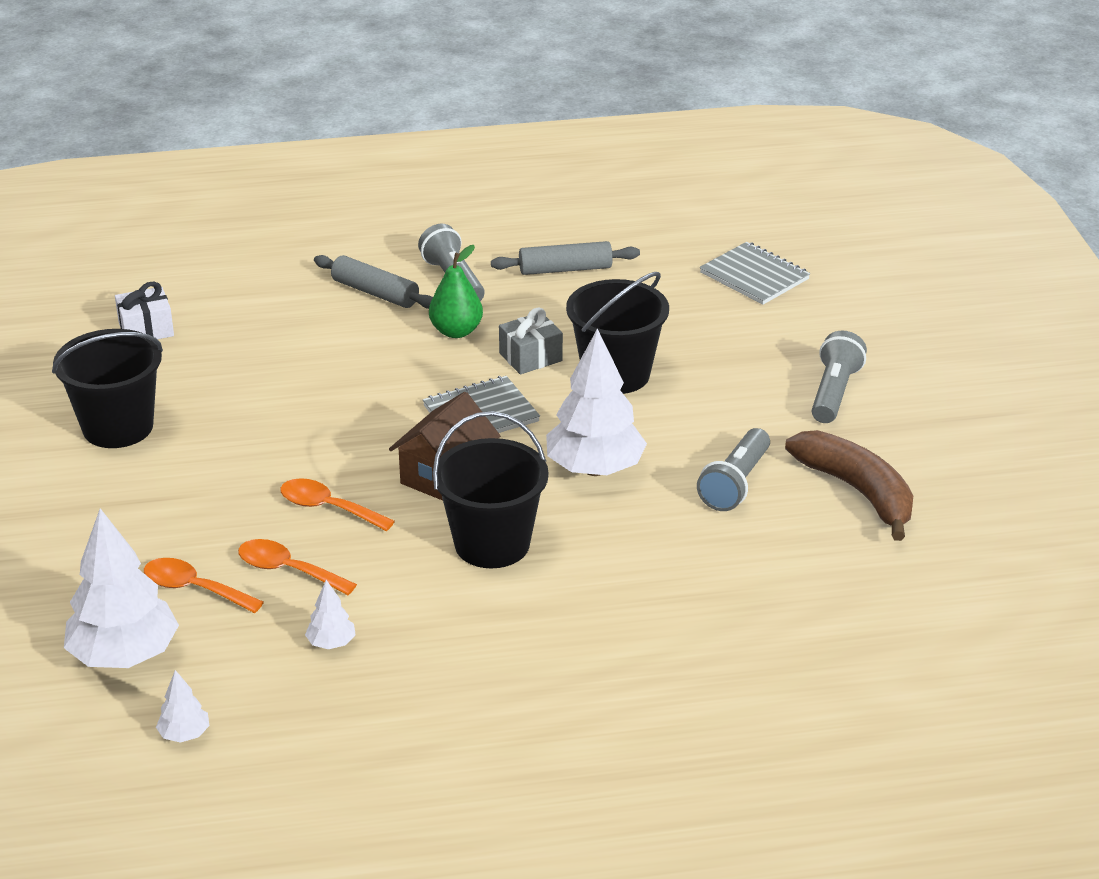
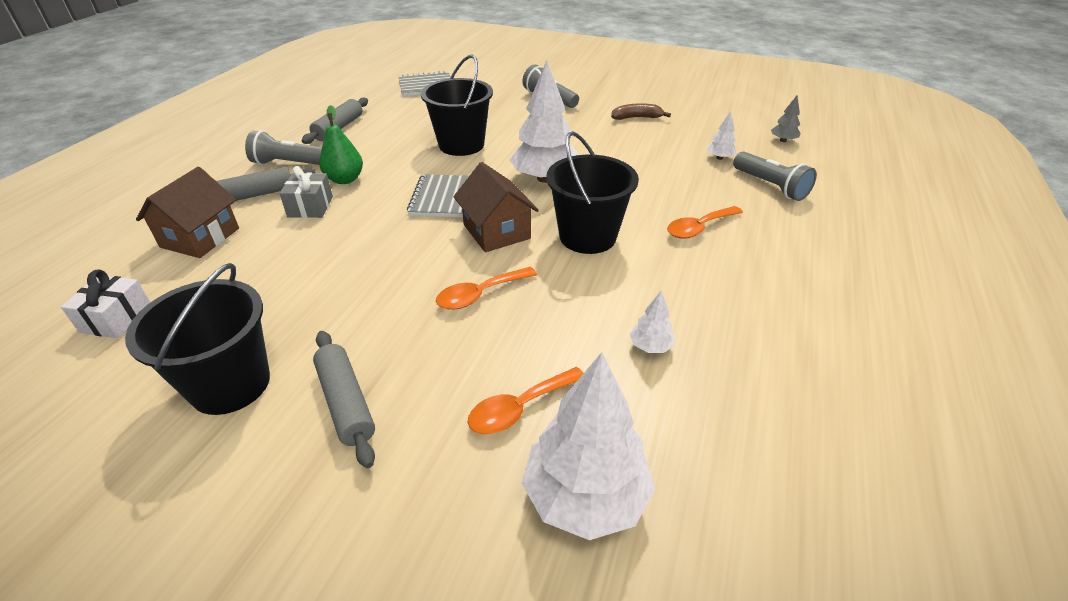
camera: 60 degrees left, 5 degrees up
white tree [156,670,209,743] -> white tree moved to [707,111,737,160]
orange spoon [238,539,357,595] -> orange spoon moved to [667,206,743,239]
grey gift [499,307,563,374] -> grey gift moved to [279,166,333,218]
grey flashlight [697,428,770,511] -> grey flashlight moved to [733,152,817,201]
brown banana [785,430,913,541] -> brown banana [611,103,671,120], size x0.56
none -> brown house [136,167,239,258]
none -> grey rolling pin [313,331,375,468]
none -> grey tree [771,96,801,142]

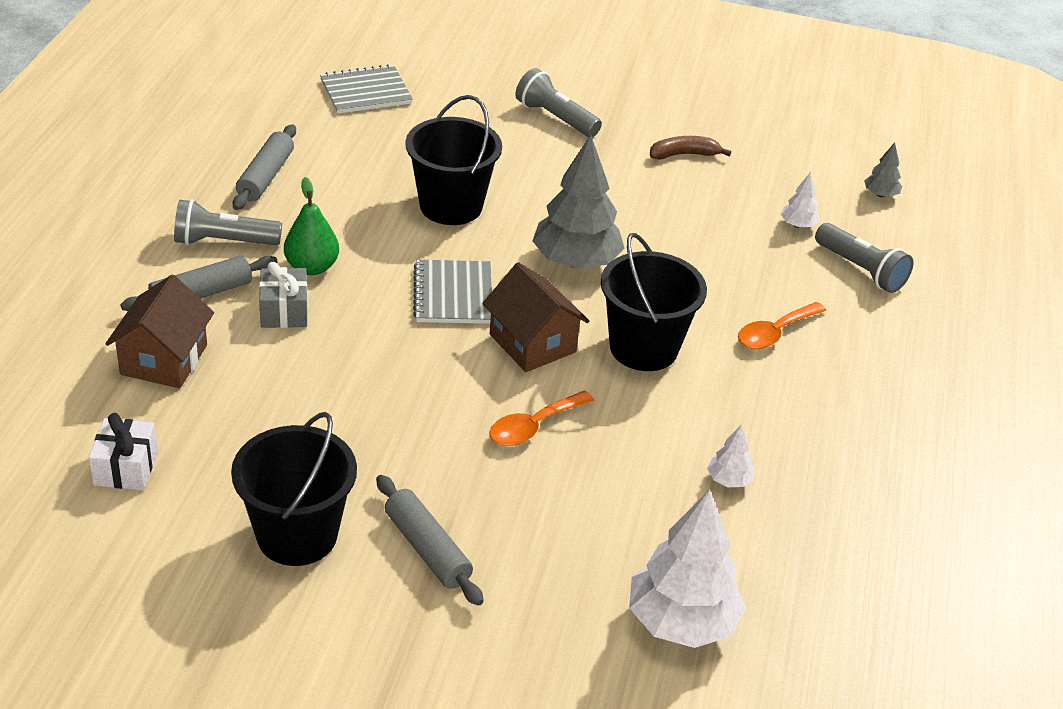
camera: 10 degrees left, 0 degrees up
orange spoon [468,367,583,434] -> none
white tree [509,61,578,183] -> grey tree [533,134,625,269]

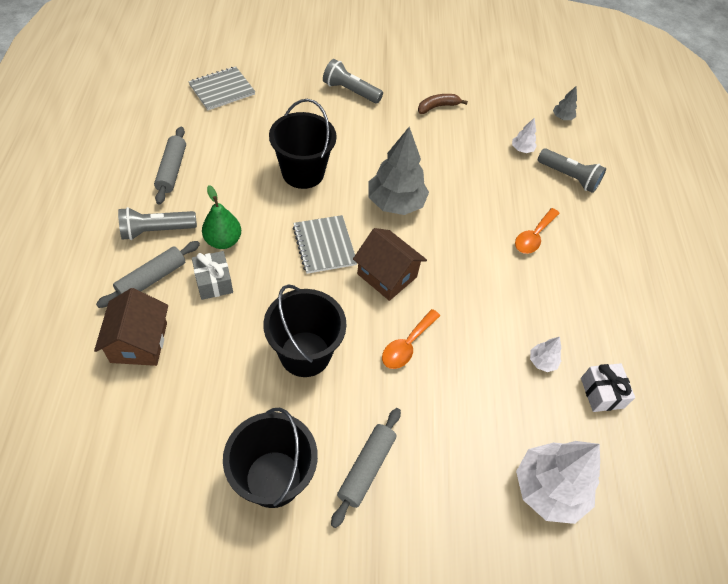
camera: 15 degrees left, 15 degrees up
white gift [89,413,158,490] -> white gift moved to [581,363,635,412]
grey rolling pin [376,475,484,606] -> grey rolling pin turned 75 degrees clockwise [331,408,401,528]
black bucket [601,233,707,371] -> black bucket moved to [263,284,347,377]

